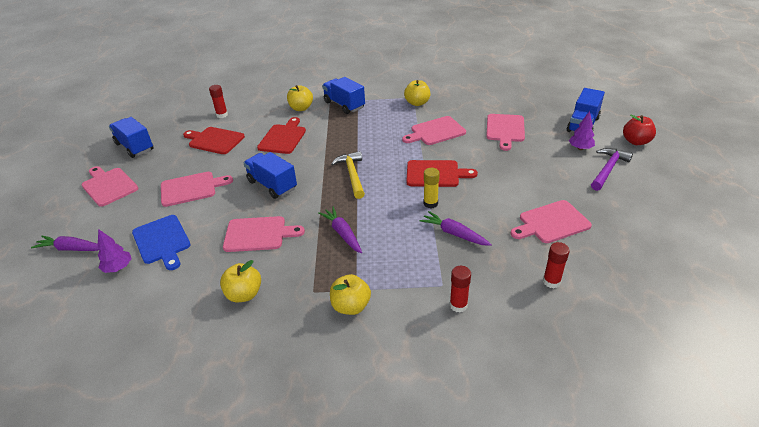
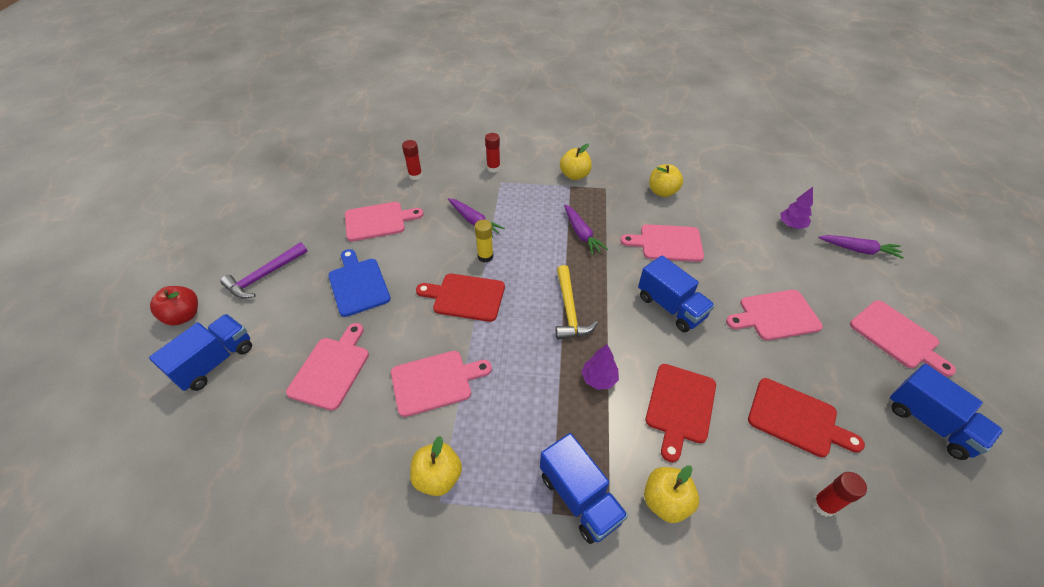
camera: 175 degrees left, 10 degrees up
blue cutting board [132,215,191,270] -> blue cutting board moved to [328,249,391,317]
purple tree [569,111,595,150] -> purple tree moved to [581,344,619,390]

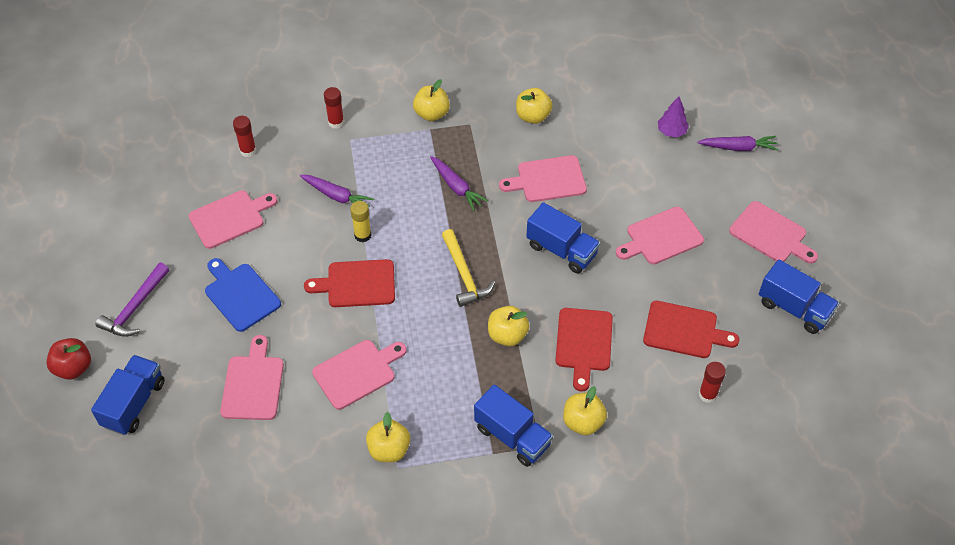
camera: 15 degrees left, 5 degrees up
purple tree [581,344,619,390] -> yellow apple [488,306,529,346]

